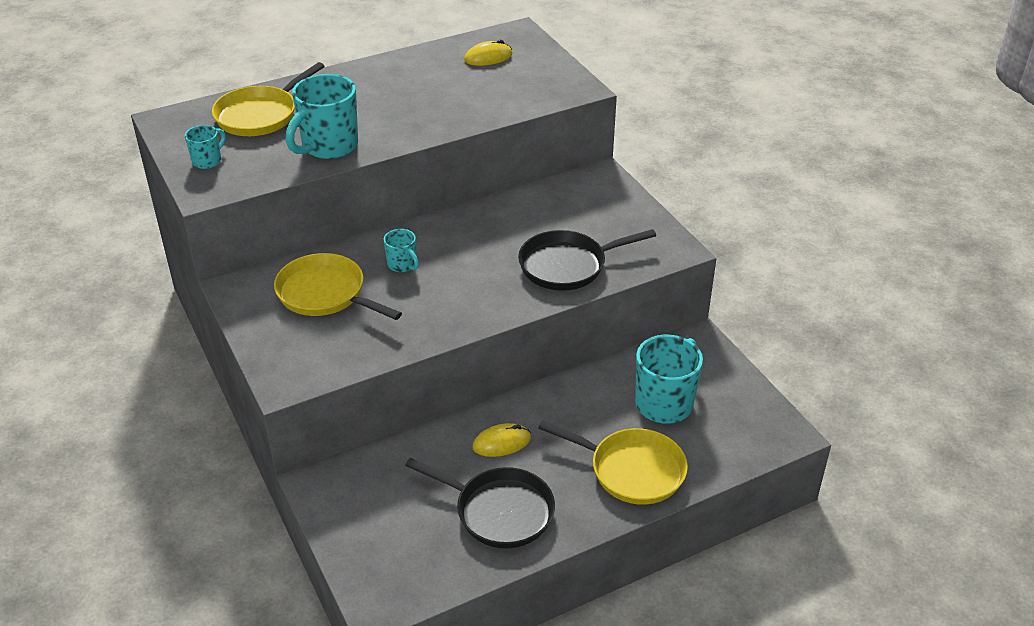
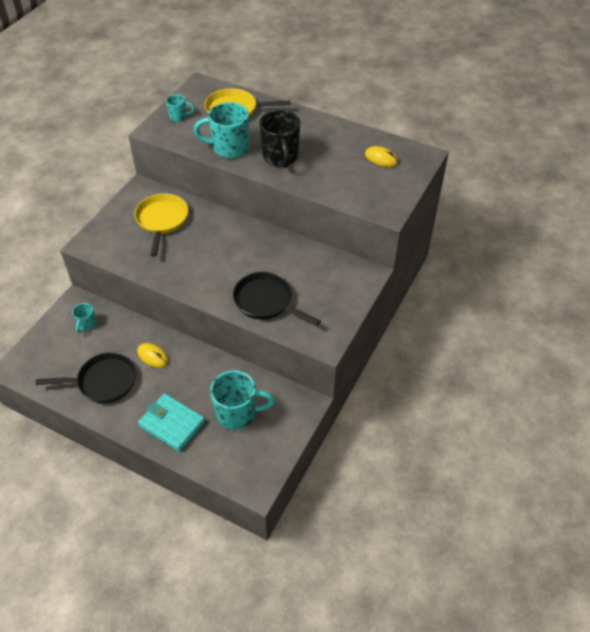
camera: 55 degrees right, 10 degrees up
turquoise mug [384,229,419,272] -> turquoise mug moved to [72,303,96,333]
black pan [405,458,555,548] -> black pan turned 90 degrees counterclockwise [35,352,136,403]
yellow pan [538,420,688,505] -> turquoise wallet [138,393,205,452]
none -> black mug [259,110,300,168]

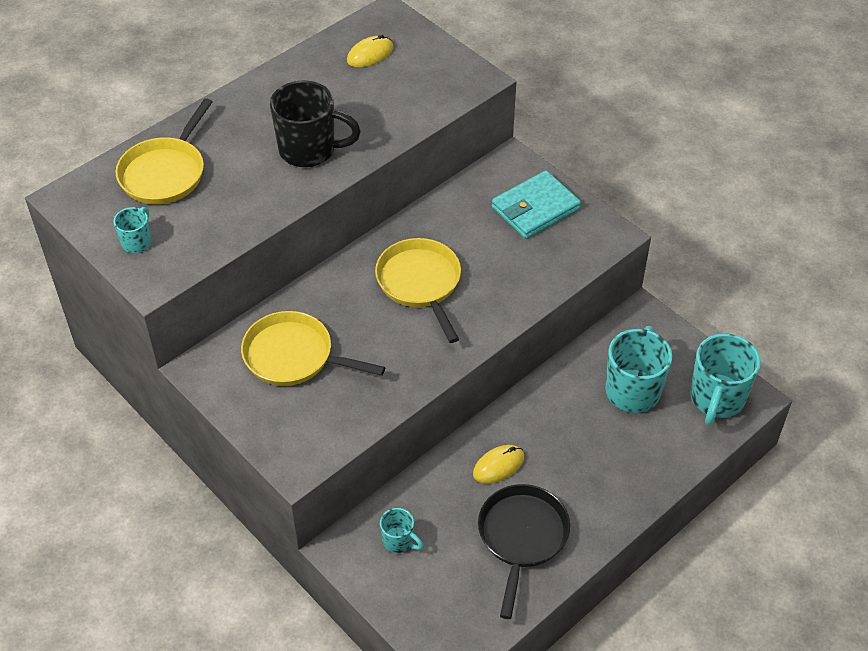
camera: 70 degrees left, 0 degrees up
turquoise wallet [138,393,205,452] -> turquoise wallet moved to [492,170,581,239]
turquoise mug [194,102,249,158] -> turquoise mug moved to [690,334,761,425]
black pan [233,272,321,326] -> none
none -> yellow pan [375,238,461,343]

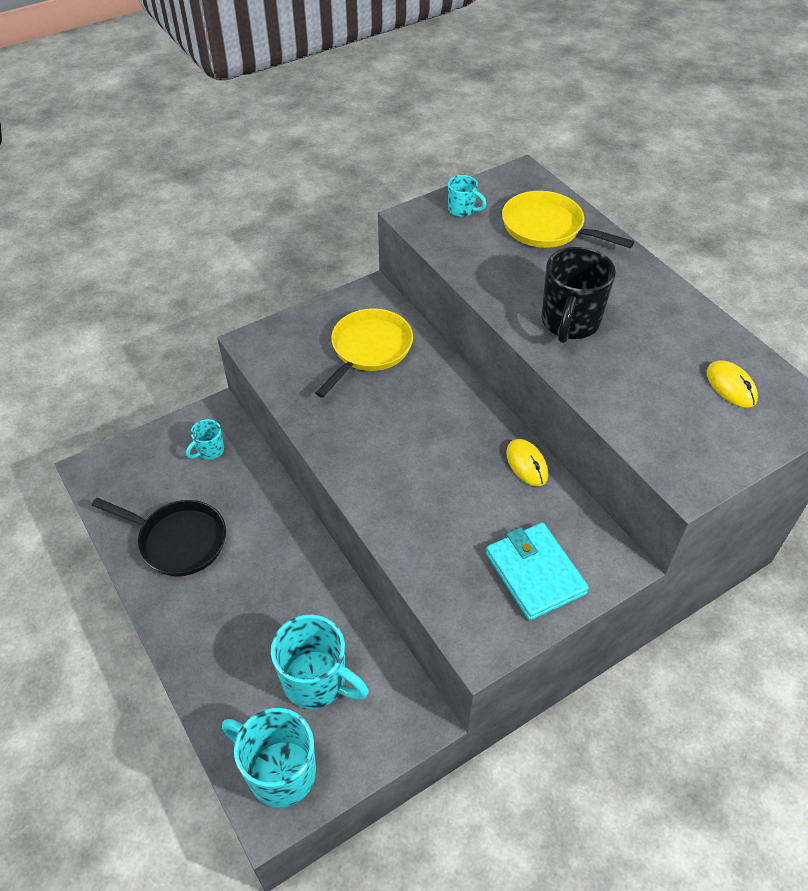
camera: 100 degrees right, 0 degrees up
yellow pan [375,238,461,343] -> none
yellow mouse [473,445,524,484] -> yellow mouse moved to [506,439,548,486]

